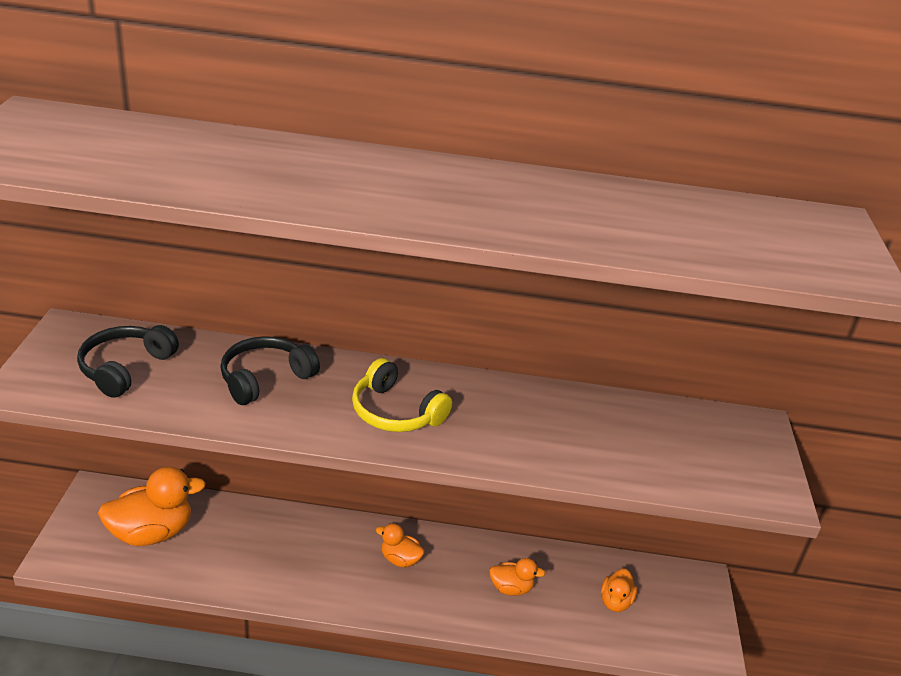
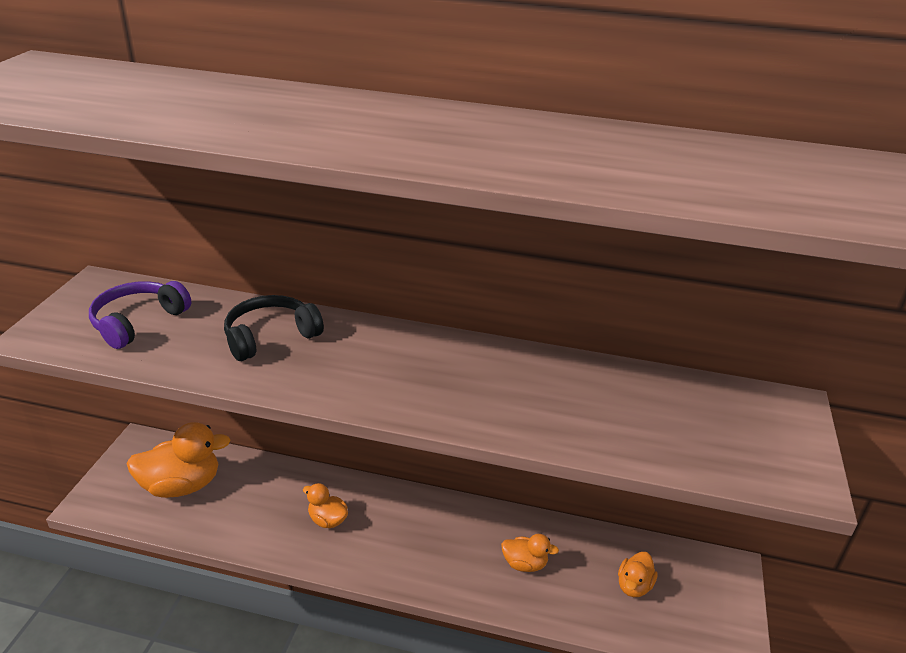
camera: 10 degrees right, 0 degrees up
black headphones [77,325,179,398] -> purple headphones [89,281,191,349]
yellow headphones [352,358,452,432] -> none
orange duck [376,523,425,568] -> orange duck moved to [303,483,348,528]

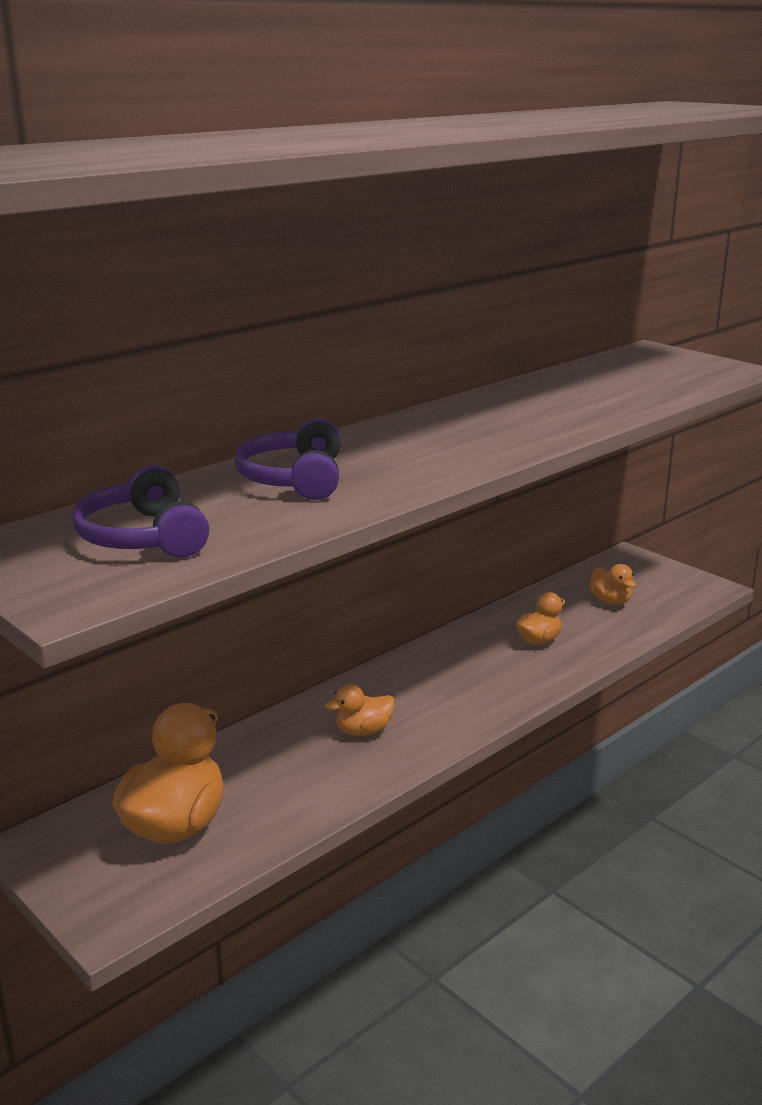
camera: 55 degrees left, 10 degrees down
black headphones [224,295,324,361] -> purple headphones [235,418,341,500]

